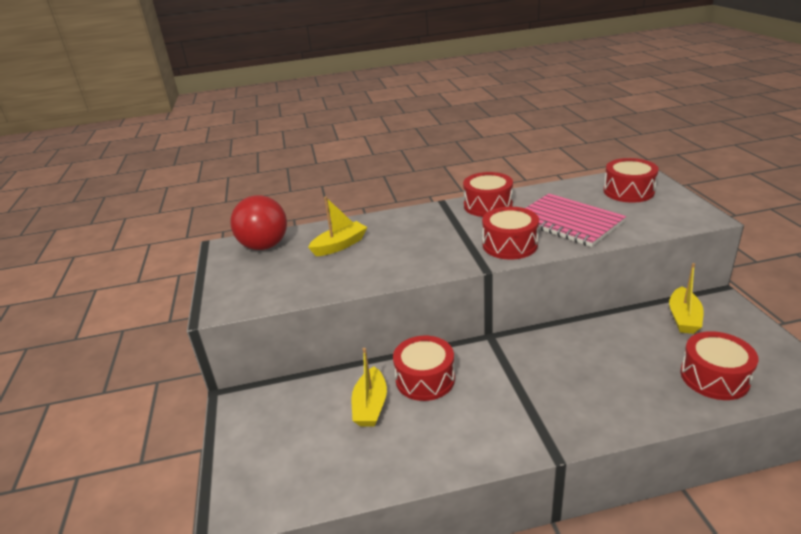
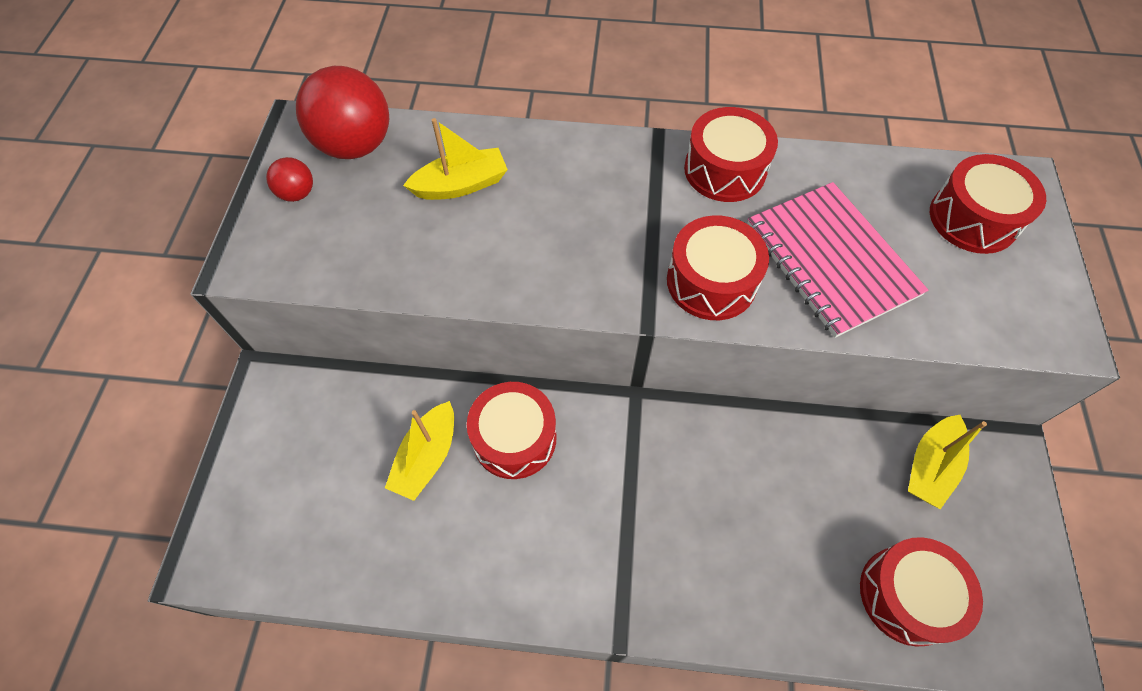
camera: 15 degrees right, 30 degrees up
none -> red ball [266,157,313,202]

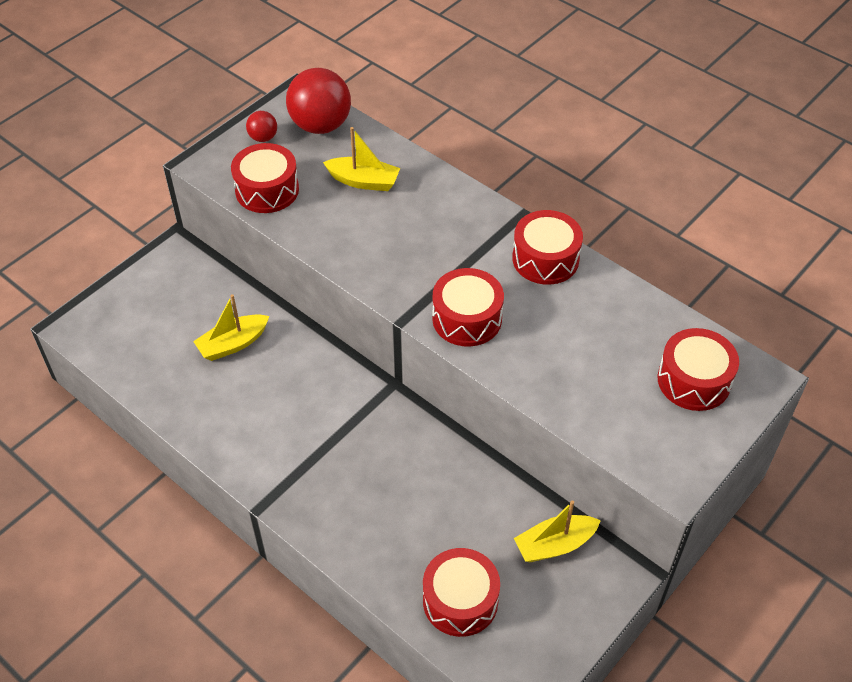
camera: 35 degrees right, 10 degrees down
red drum [467,382,557,479] -> red drum moved to [231,143,299,213]
pink notebook [747,182,928,338] -> none

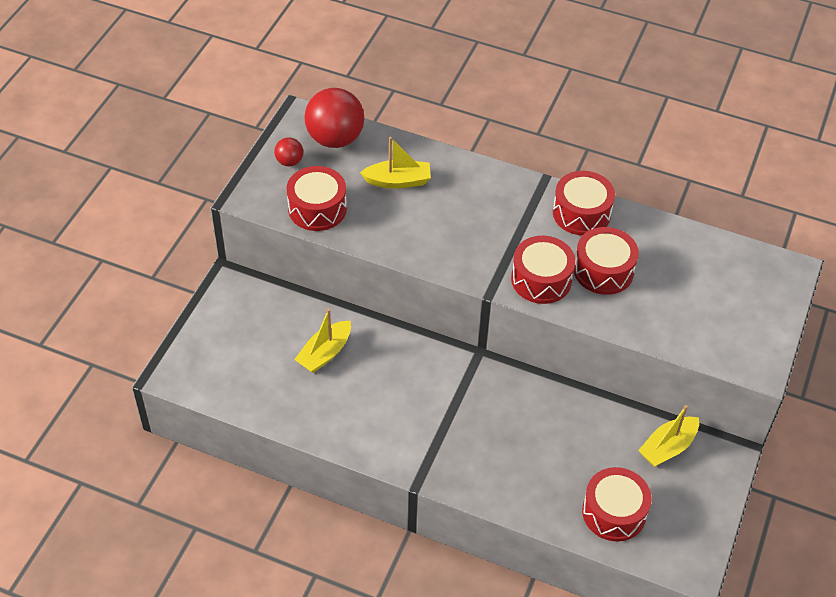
camera: 20 degrees left, 0 degrees up
red drum [658,328,739,411] -> red drum moved to [574,227,639,295]

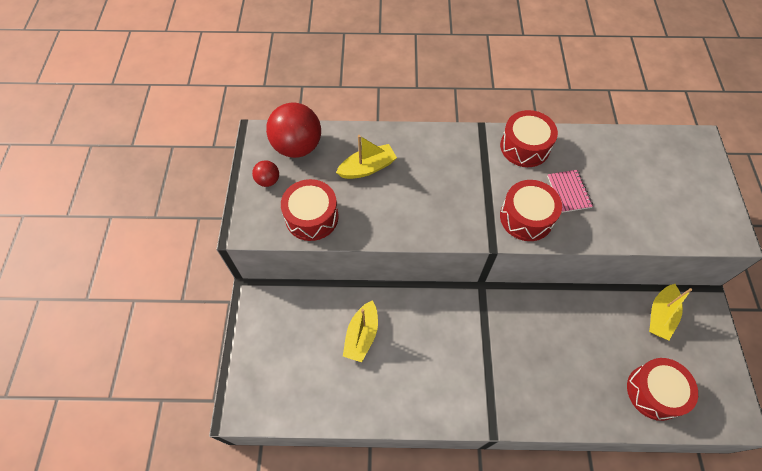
camera: 20 degrees left, 10 degrees up
red drum [574,227,639,295] -> pink notebook [547,170,593,213]

